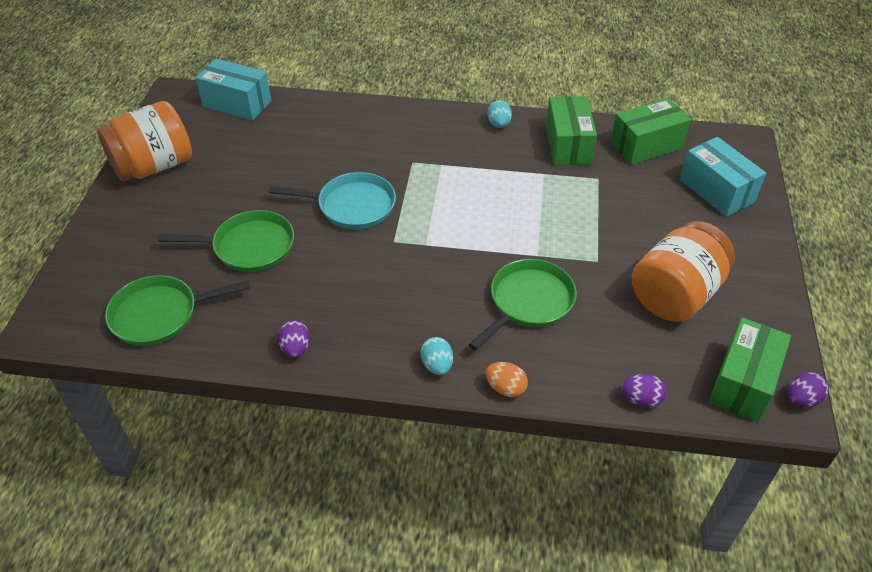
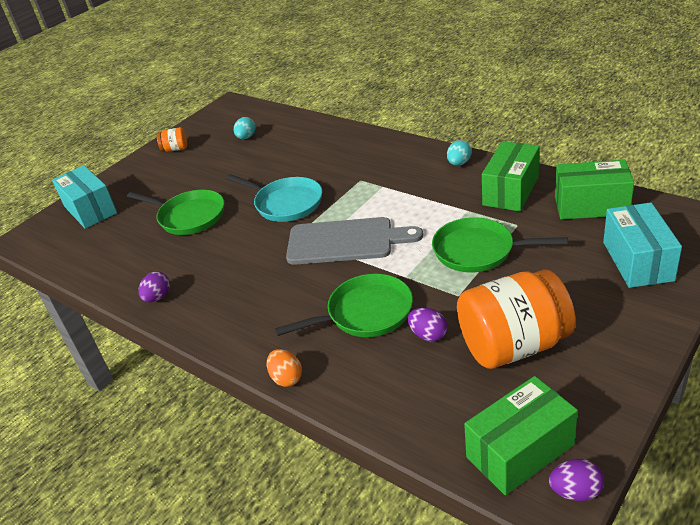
camera: 35 degrees right, 10 degrees down
orange jar [97,101,192,181] -> orange jar [157,127,187,152], size x0.44
green pan [105,275,250,346] -> green pan moved to [432,217,568,272]
turquoise box [196,59,272,121] -> turquoise box moved to [52,165,117,229]
turquoise egg [421,337,453,375] -> turquoise egg moved to [234,117,256,139]
purple egg [621,374,667,408] -> purple egg moved to [408,308,447,341]
none -> grey cutting board [286,217,423,265]

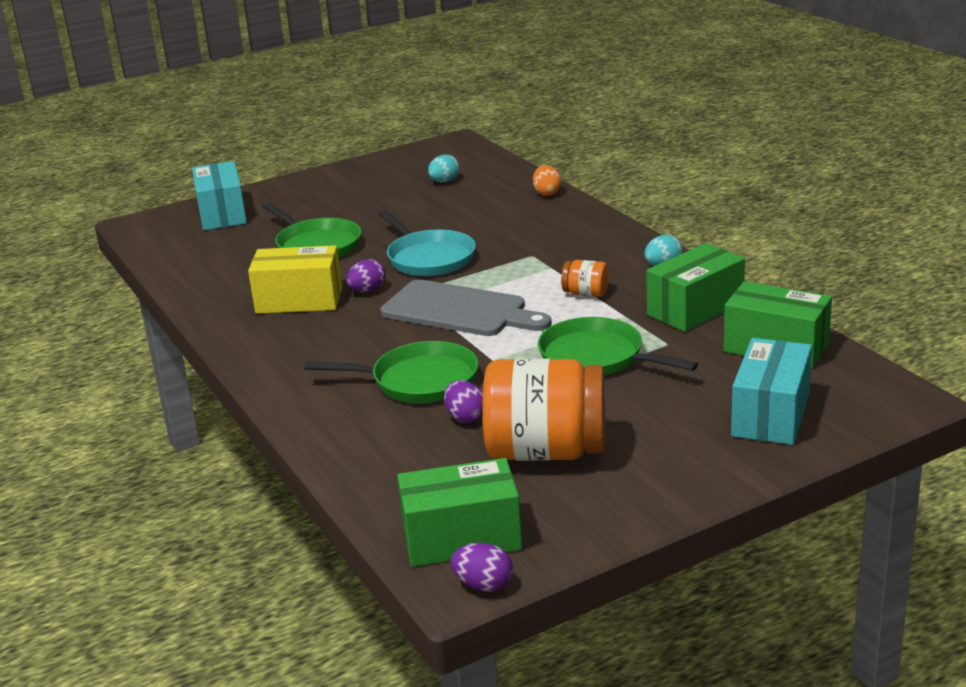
camera: 20 degrees right, 10 degrees down
purple egg [138,271,170,302] -> purple egg moved to [346,259,385,293]
orange jar [157,127,187,152] -> orange jar moved to [561,260,609,297]
orange egg [267,349,302,387] -> orange egg moved to [533,165,561,196]
none -> yellow box [248,245,342,314]

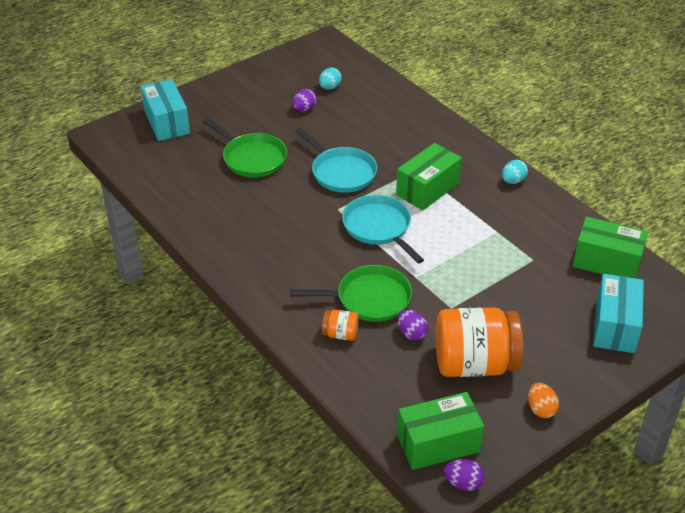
camera: 10 degrees left, 15 degrees up
yellow box [248,245,342,314] -> none
purple egg [346,259,385,293] -> purple egg moved to [292,89,317,112]
grey cutting board [380,280,552,336] -> turquoise pan [342,195,424,264]
orange egg [533,165,561,196] -> orange egg moved to [528,383,559,418]
green pan [538,317,698,375] -> none
orange jar [561,260,609,297] -> orange jar moved to [322,310,359,341]
green box [647,243,745,332] -> green box moved to [396,143,462,210]

